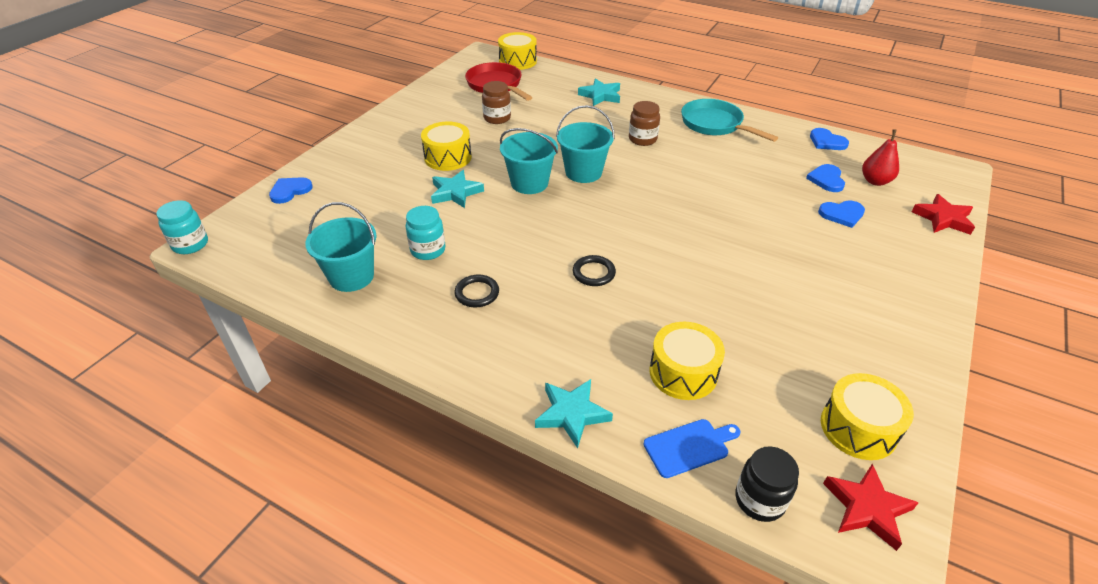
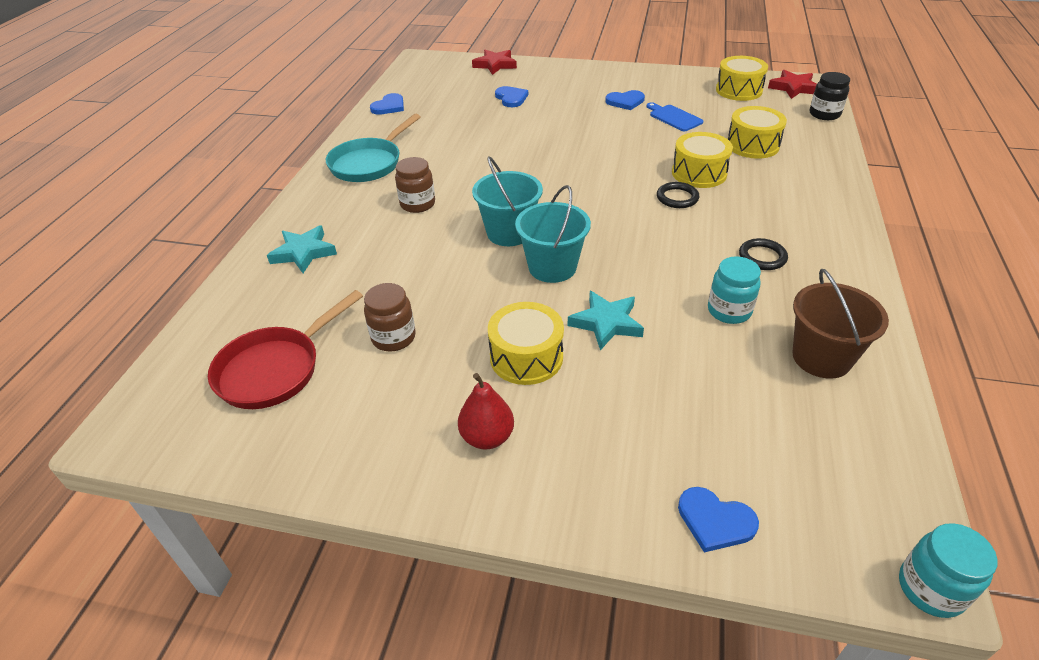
camera: 105 degrees left, 0 degrees up
turquoise bucket [305,202,376,292] -> brown bucket [793,269,889,379]
yellow drum [498,32,537,70] -> yellow drum moved to [672,132,733,188]
turquoise star [535,379,613,449] -> none
blue cutting board [643,419,740,478] -> blue cutting board moved to [646,102,703,131]
blue heart [806,164,845,192] -> blue heart moved to [605,90,645,110]
red pear [862,130,899,186] -> red pear moved to [458,373,514,450]

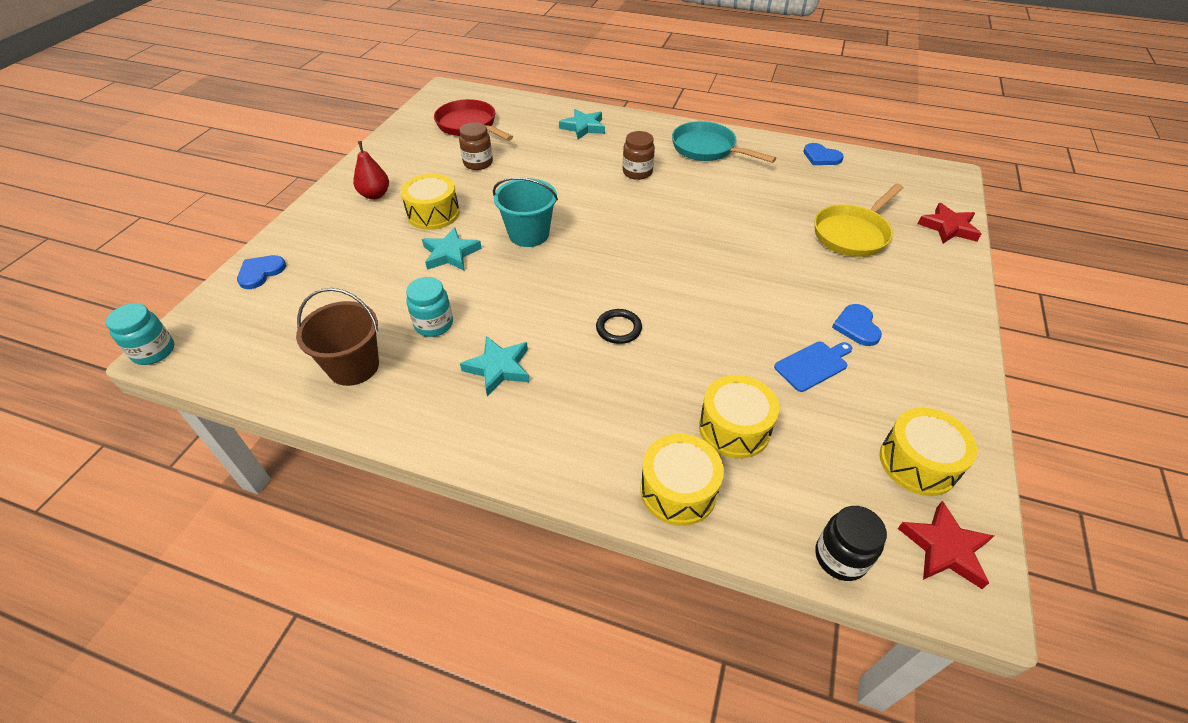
camera: 95 degrees right, 5 degrees up
turquoise bucket [472,156,543,246] -> none
blue heart [495,86,528,107] -> yellow pan [814,184,903,257]
yellow drum [672,132,733,188] -> yellow drum moved to [640,434,724,526]
black ring [739,238,788,270] -> turquoise star [460,336,530,396]

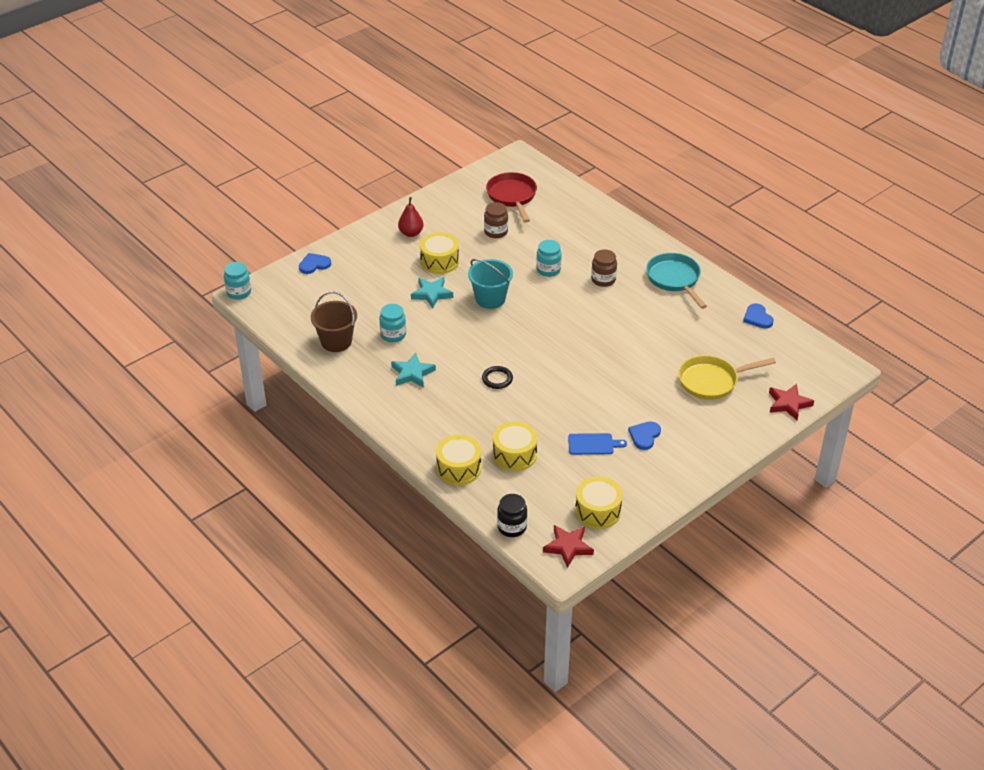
camera: 30 degrees right, 5 degrees down
turquoise star [559,109,605,140] -> none
none -> turquoise jar [536,240,562,277]

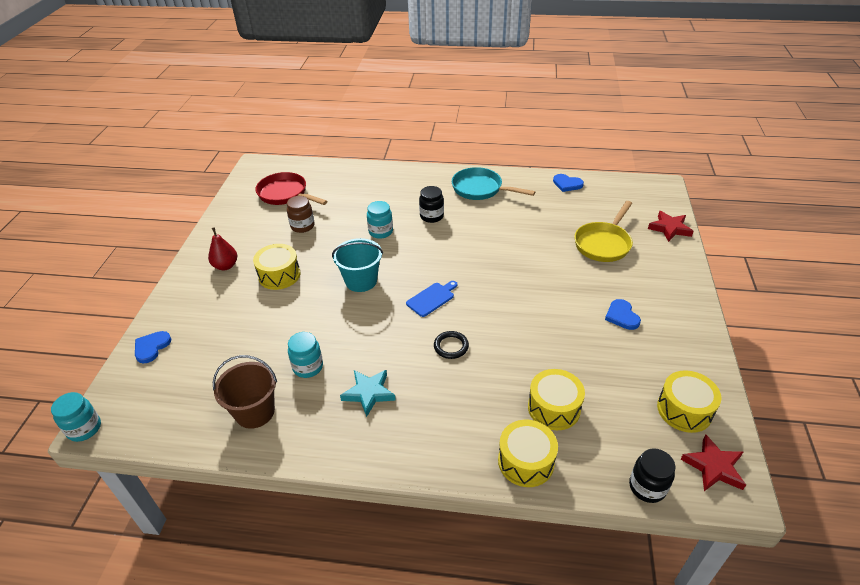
camera: 40 degrees left, 0 degrees up
turquoise star [411,277,453,308] -> none
blue cutting board [568,433,627,455] -> blue cutting board moved to [406,281,458,317]
brown jar [591,249,617,287] -> black jar [419,186,444,223]

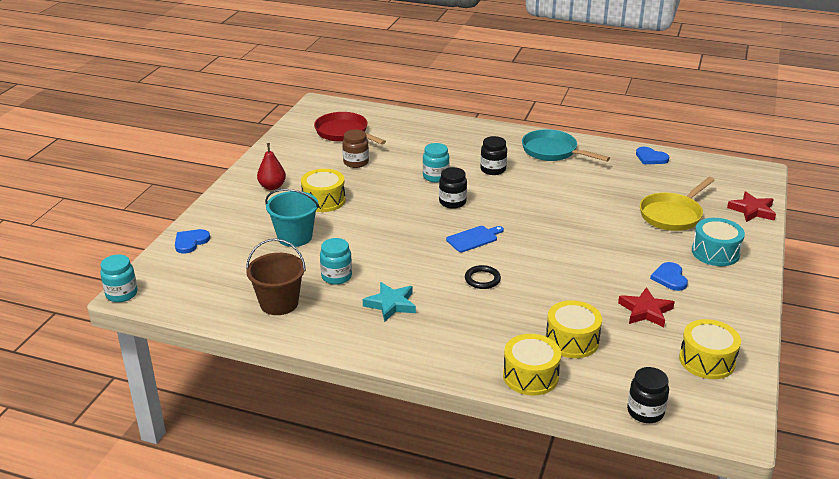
camera: 10 degrees right, 10 degrees down
turquoise bucket [332,238,383,292] -> turquoise bucket moved to [265,189,319,247]
red star [680,434,746,491] -> red star moved to [618,287,675,327]
none -> black jar [439,167,467,209]
none -> turquoise drum [692,218,745,266]

